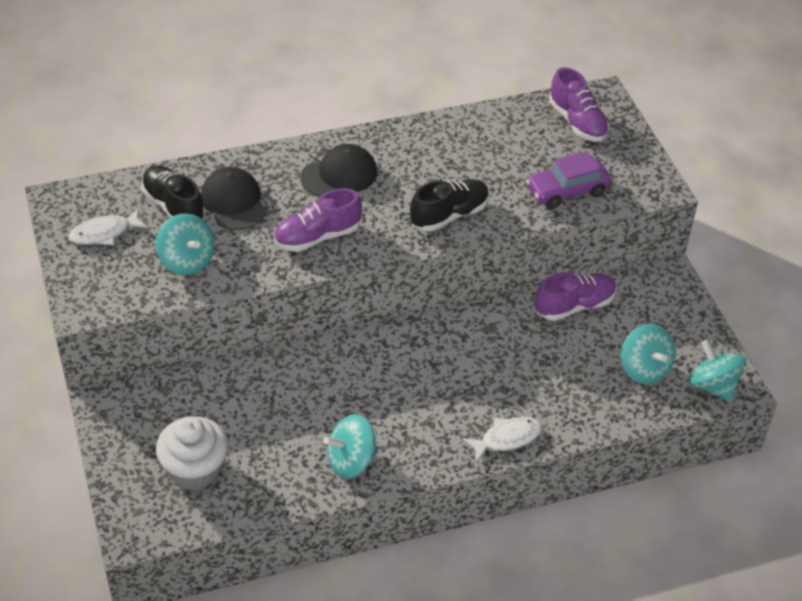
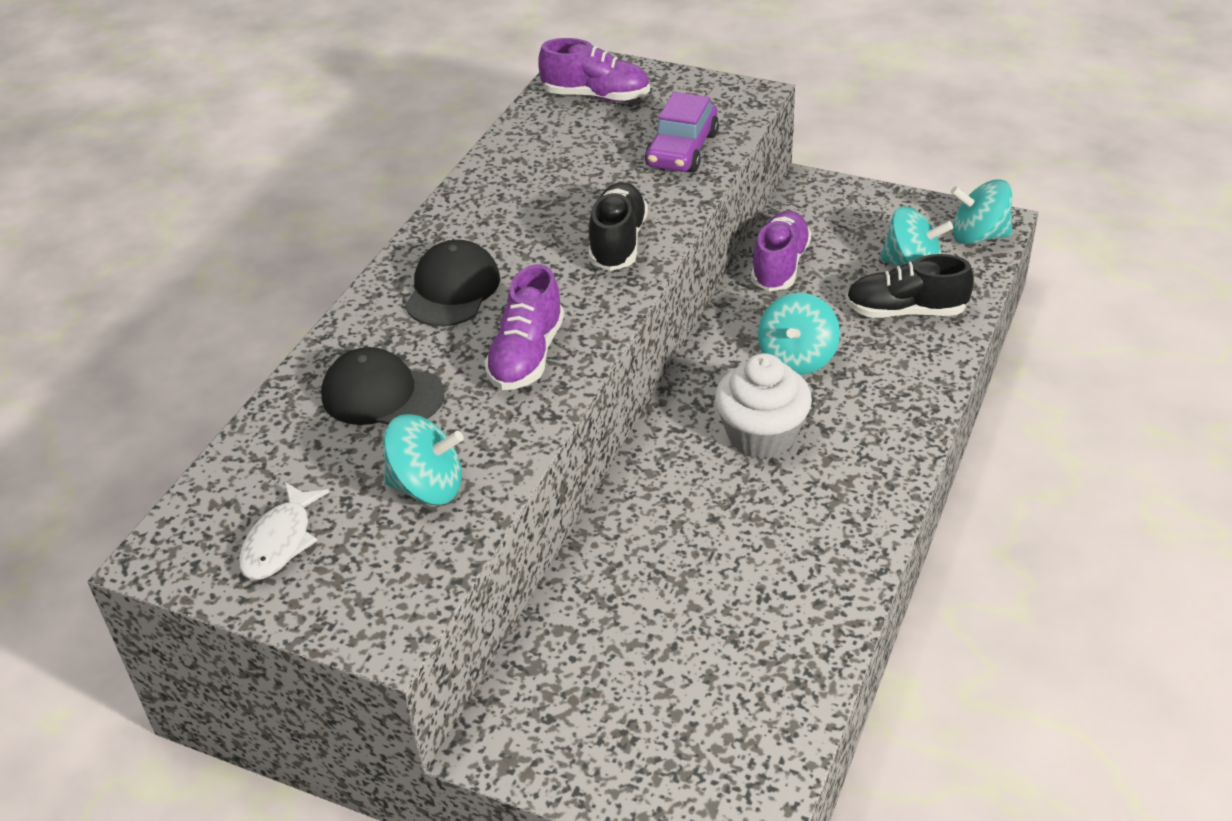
camera: 45 degrees left, 5 degrees down
black shoe [141,165,206,220] -> black shoe moved to [846,254,974,318]
white cupcake [156,416,229,490] -> white cupcake moved to [715,353,812,459]
turquoise spinning top [324,414,378,478] -> turquoise spinning top moved to [758,292,840,375]
white fish [463,417,542,462] -> none

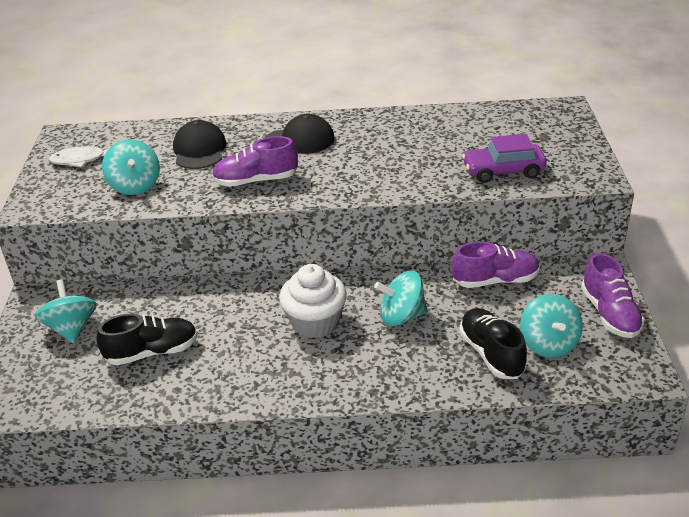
camera: 65 degrees right, 5 degrees down
purple shoe [538,38,650,102] -> purple shoe moved to [581,253,645,338]
black shoe [589,182,648,271] -> black shoe moved to [97,314,198,365]
turquoise spinning top [951,179,1012,244] -> turquoise spinning top moved to [35,279,97,343]

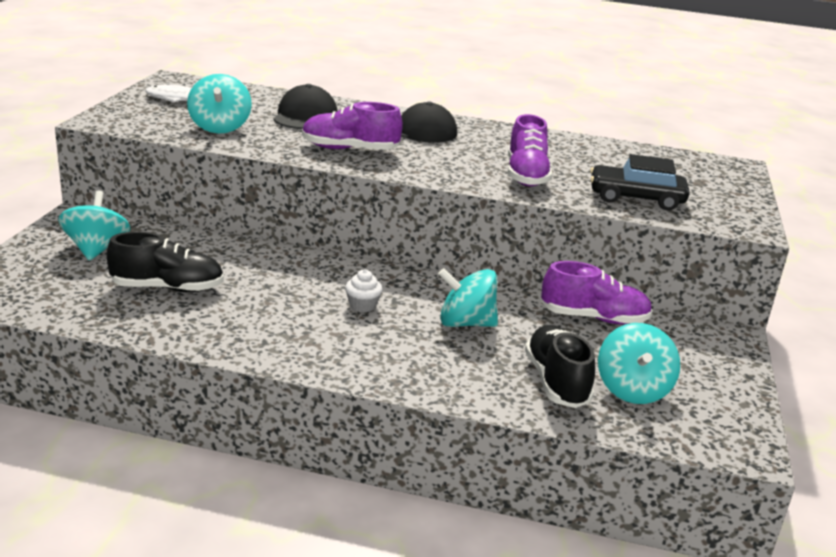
camera: 10 degrees right, 10 degrees down
white cupcake [279,264,347,338] -> white cupcake [345,270,383,312], size x0.47
purple car [462,134,547,183] -> black car [590,154,690,211]
purple shoe [581,253,645,338] -> purple shoe moved to [508,114,552,187]

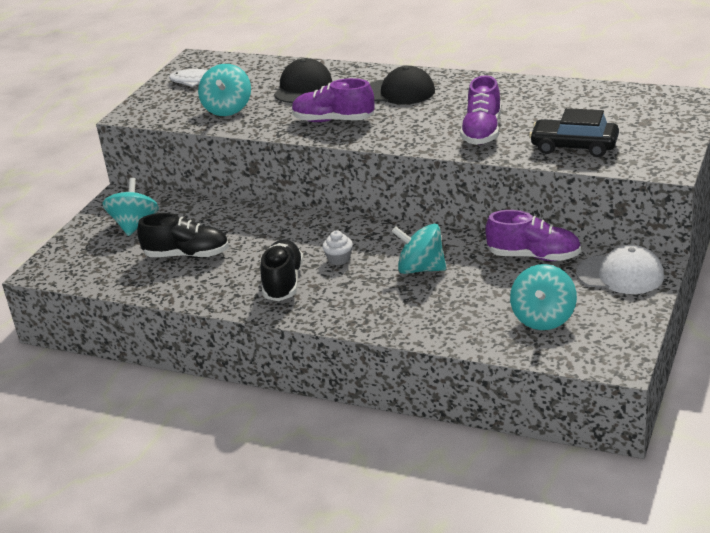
camera: 15 degrees right, 5 degrees up
black shoe [525,325,595,408] -> black shoe moved to [260,239,303,301]
none -> white cap [576,245,664,294]

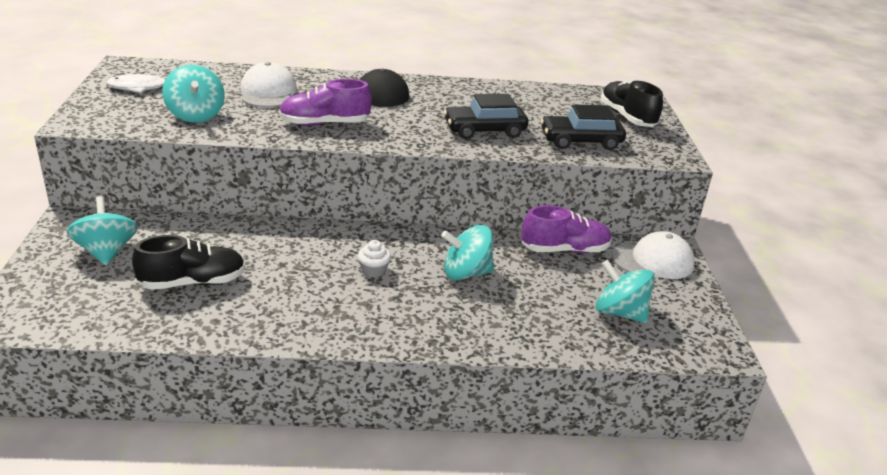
camera: 30 degrees left, 0 degrees up
black shoe [260,239,303,301] -> black shoe moved to [601,80,663,127]
black cap [274,58,332,103] -> white cap [241,62,297,108]
purple shoe [460,75,501,145] -> black car [444,94,528,139]
turquoise spinning top [510,264,577,330] -> turquoise spinning top turned 135 degrees clockwise [596,260,655,323]

